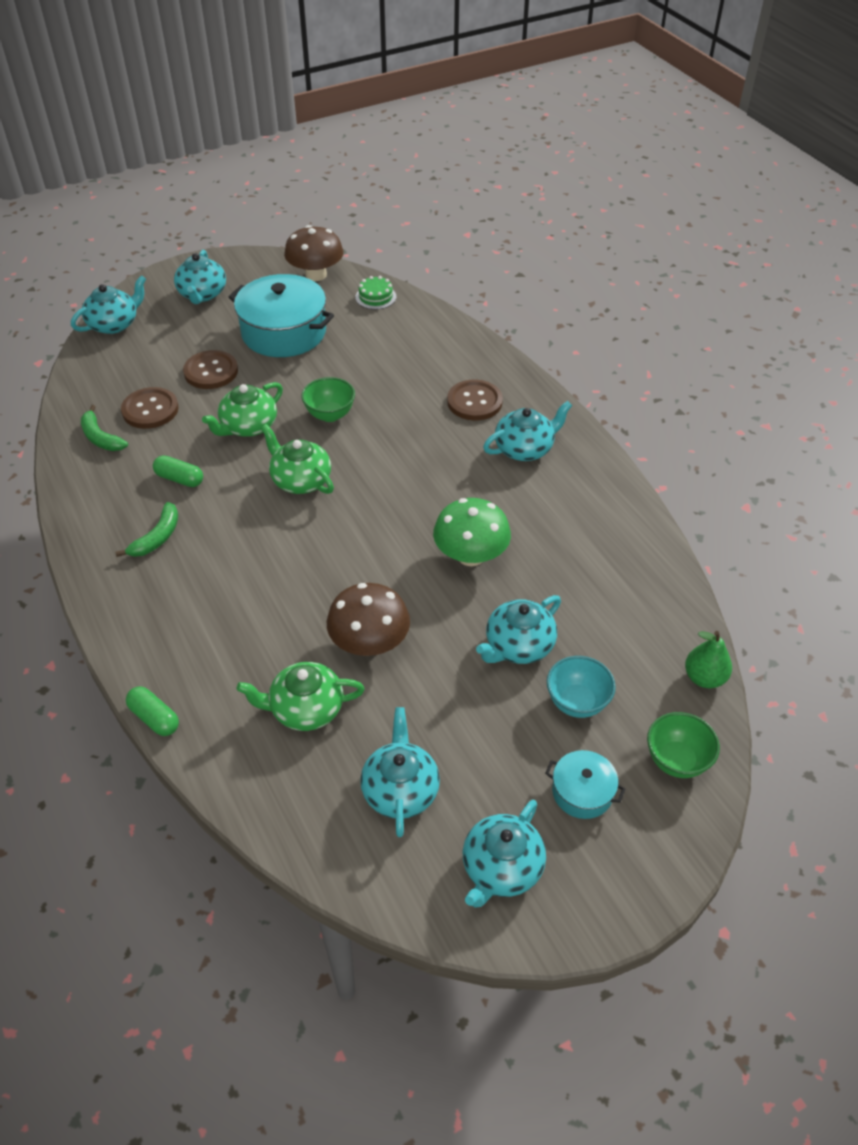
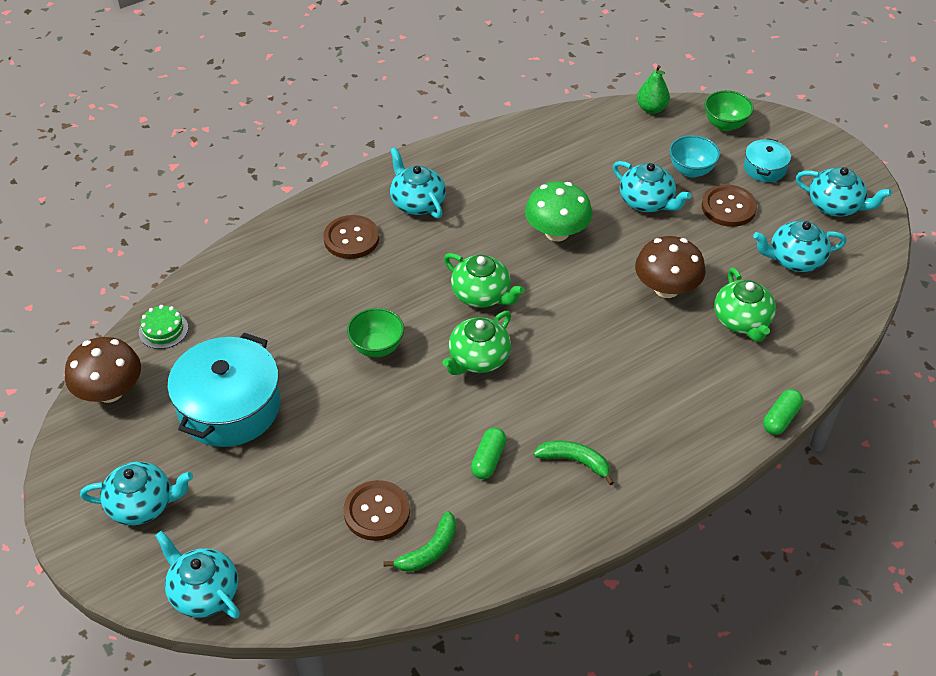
camera: 95 degrees left, 0 degrees up
brown button [183,350,238,389] -> brown button moved to [702,184,757,227]
green teapot [202,382,283,437] -> green teapot moved to [444,253,525,308]

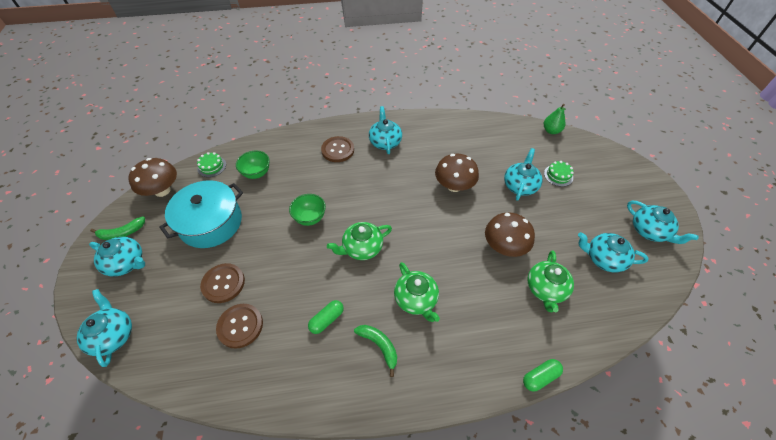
camera: 25 degrees right, 5 degrees up
green banana [383,511,456,572] -> green banana moved to [90,216,145,240]
green teapot [444,253,525,308] -> green teapot moved to [394,262,440,322]
green mushroom [525,181,592,241] -> brown mushroom [435,154,479,192]
turquoise teapot [613,161,691,212] -> turquoise teapot turned 135 degrees counterclockwise [504,148,543,201]
turquoise bowl [669,135,720,178] -> green cake [544,161,574,187]
brown button [702,184,757,227] -> brown button moved to [200,263,245,303]
green bowl [705,90,754,131] -> green bowl moved to [236,150,270,179]
turquoise pot [744,138,791,182] -> none

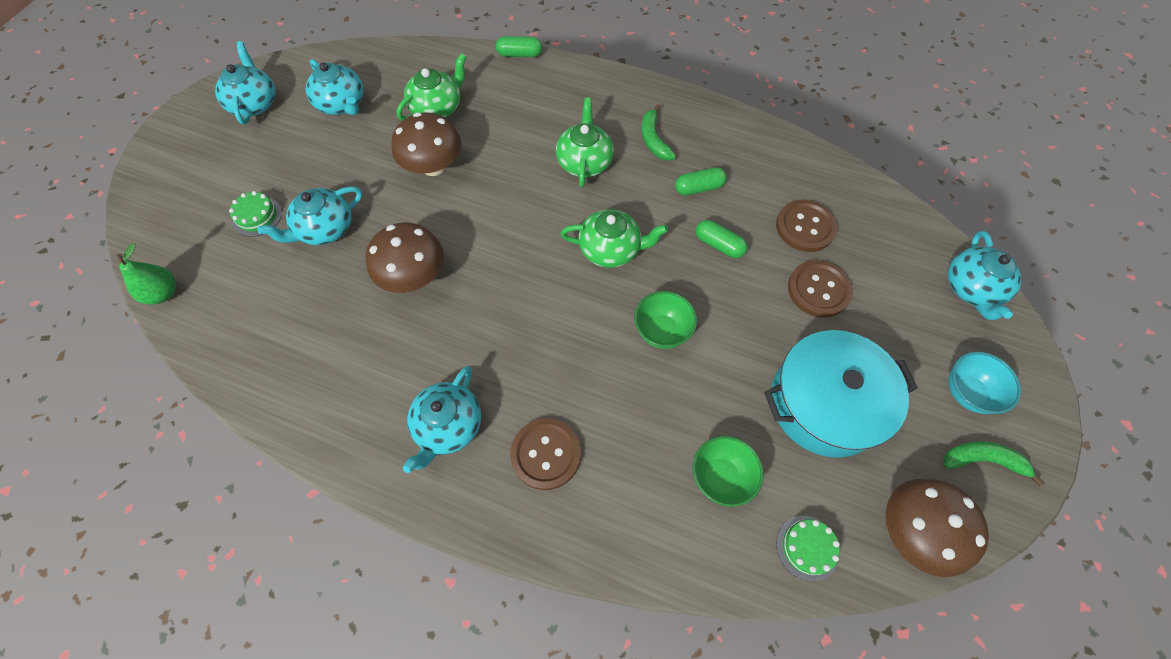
camera: 150 degrees left, 10 degrees up
turquoise teapot [89,237,145,277] -> turquoise bowl [949,352,1021,414]
none -> green capsule [696,220,748,258]

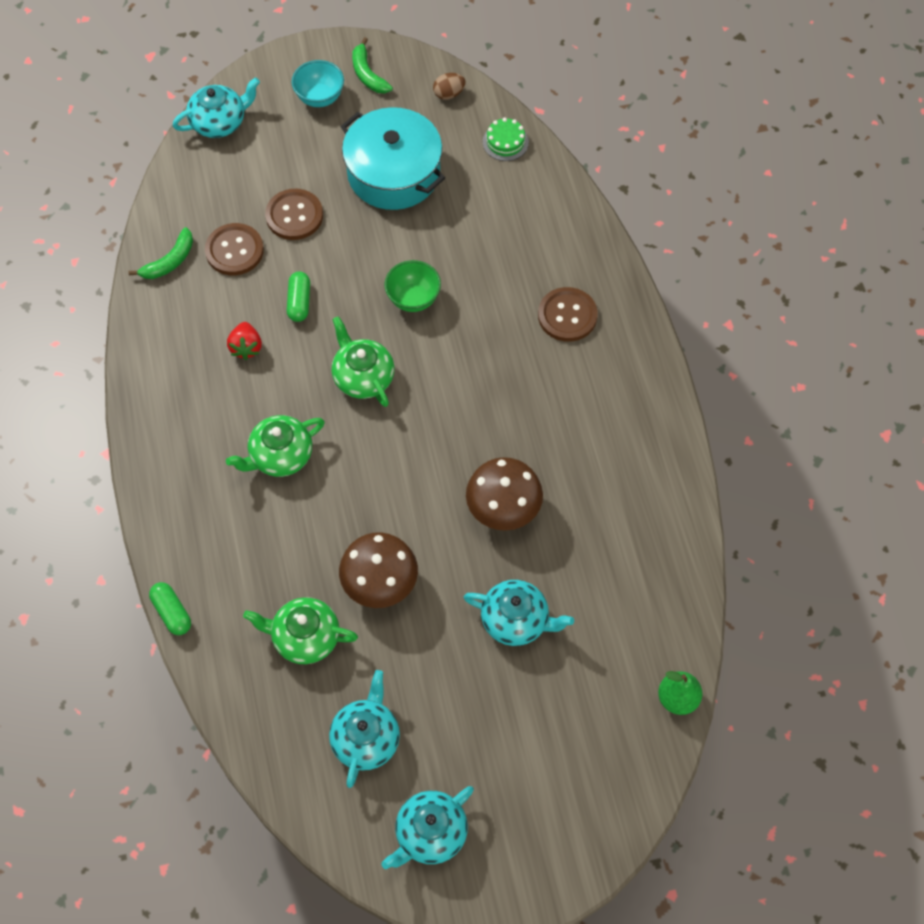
camera: 125 degrees left, 0 degrees up
green cake [229,191,282,237] -> none
turquoise teapot [403,366,481,473] -> none
green banana [641,104,676,161] -> green banana moved to [129,227,193,279]
green capsule [675,167,727,196] -> red strawberry [227,322,262,360]
green bowl [693,436,764,507] -> none
brown mushroom [886,479,989,577] -> brown egg [433,73,466,100]

